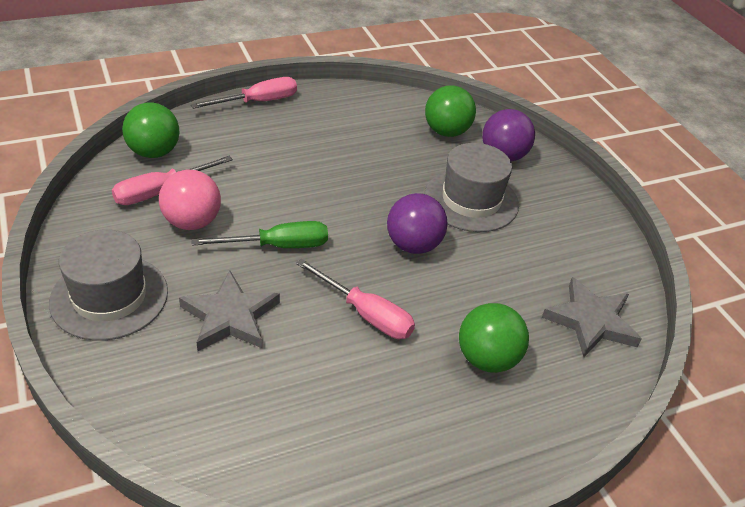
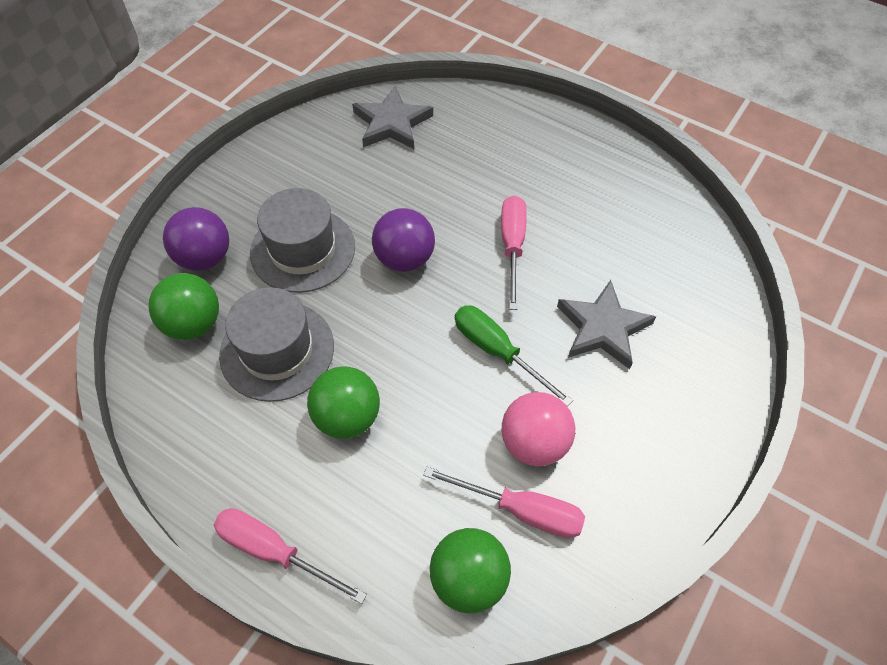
camera: 120 degrees left, 15 degrees up
grey hat [49,229,168,341] -> grey hat moved to [219,287,334,402]
green ball [459,303,529,373] -> green ball moved to [307,366,380,439]

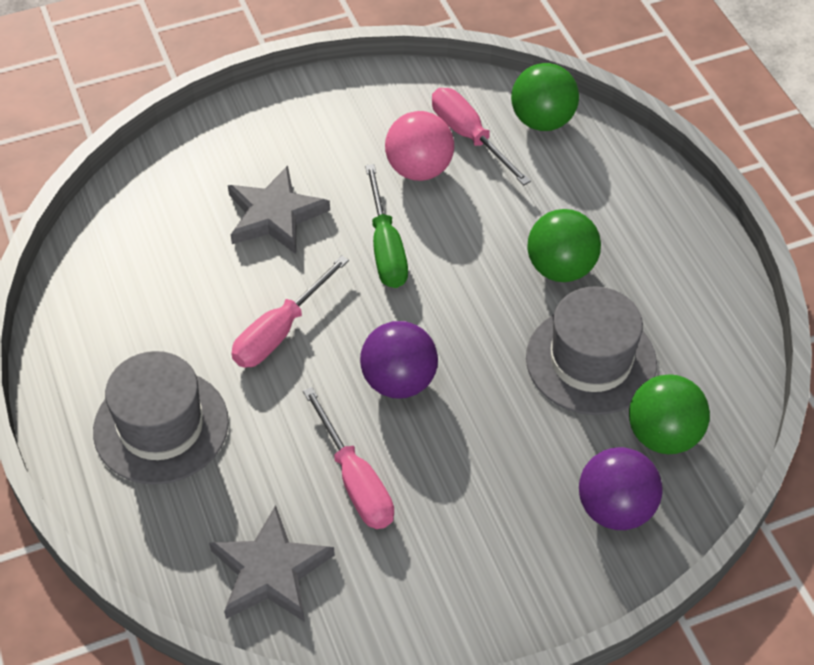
camera: 145 degrees left, 5 degrees down
pink screwdriver [214,508,367,604] -> pink screwdriver moved to [303,387,394,529]
grey hat [250,188,355,293] -> grey hat moved to [93,351,229,485]

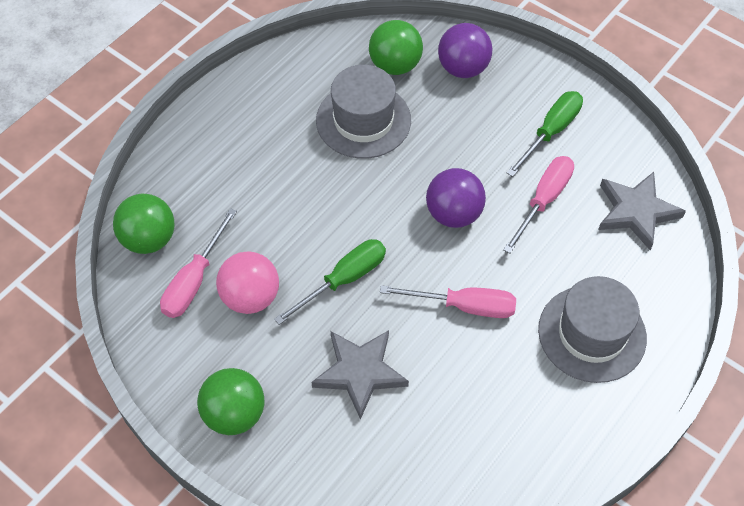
camera: 120 degrees left, 5 degrees up
green ball [527,209,601,282] -> green ball moved to [197,368,264,435]
none -> green screwdriver [507,91,583,177]

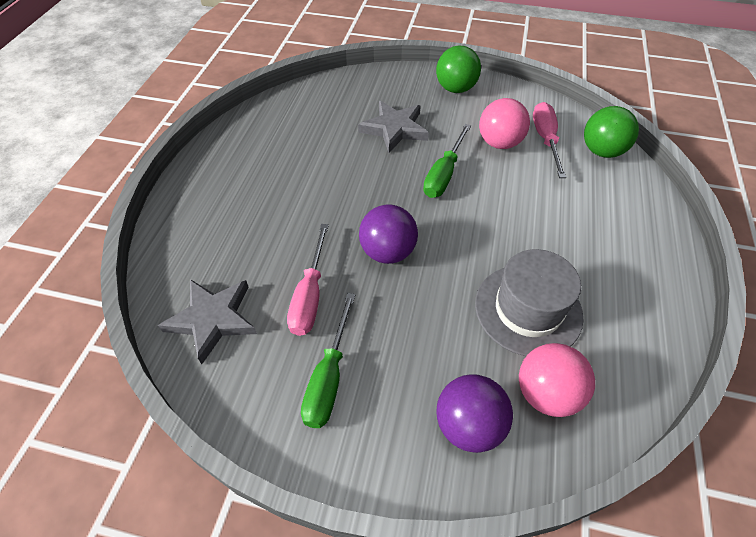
camera: 155 degrees right, 5 degrees down
green ball [369,20,423,75] -> pink ball [519,343,595,417]
pink screwdriver [380,285,516,318] -> none
grey hat [538,276,647,383] -> none

